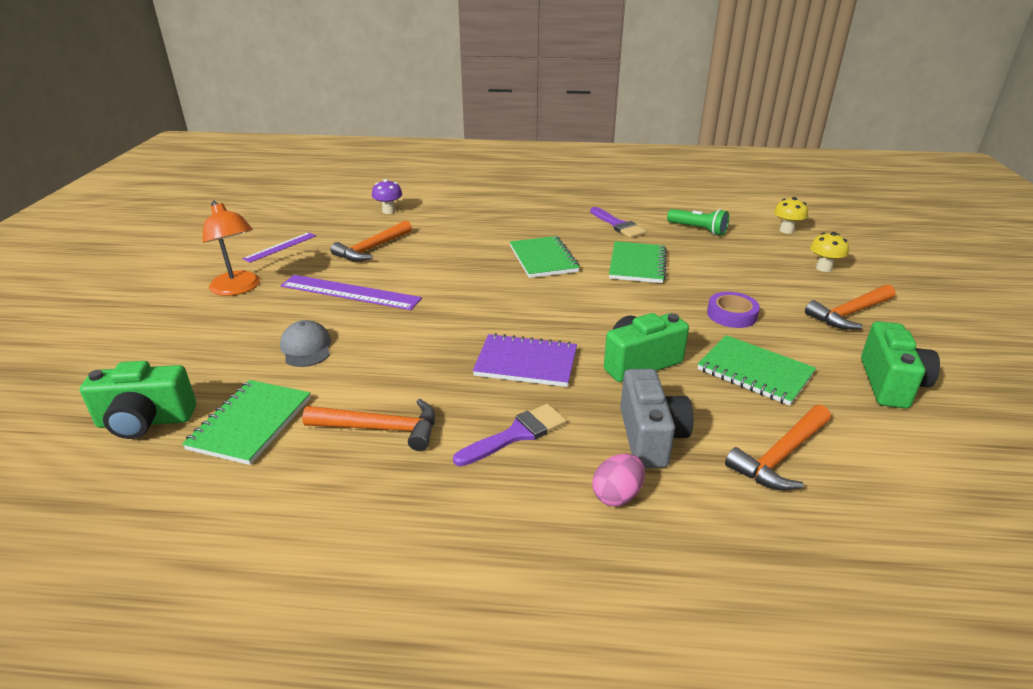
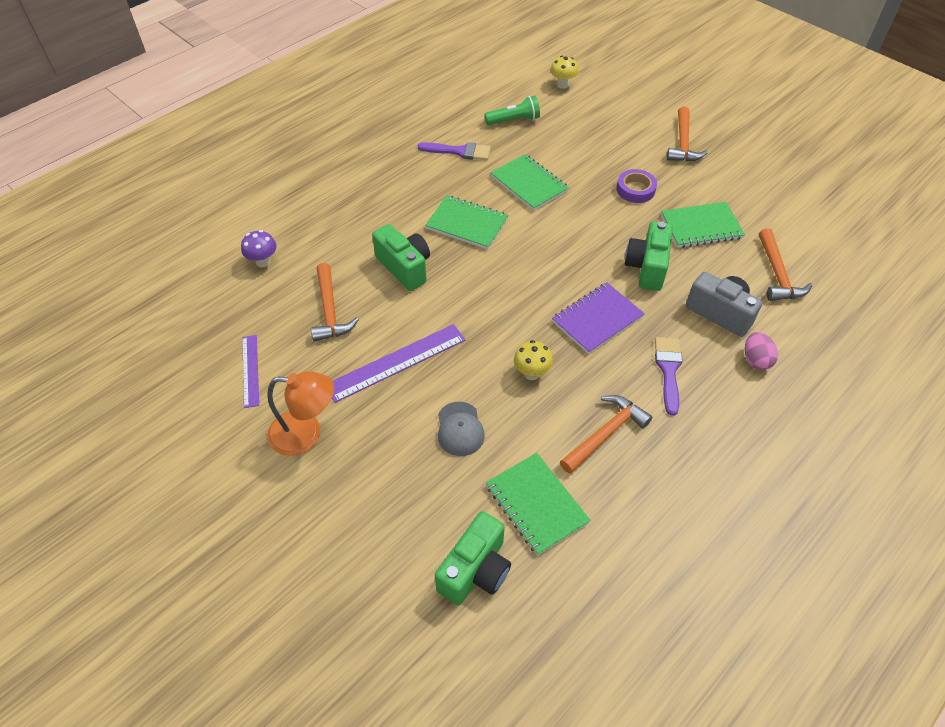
camera: 50 degrees left, 20 degrees up
grey cap [280,320,331,367] -> grey cap turned 120 degrees counterclockwise [438,402,485,456]
yellow mushroom [810,232,849,272] -> yellow mushroom moved to [514,340,553,380]
green camera [861,321,940,408] -> green camera moved to [372,224,430,291]

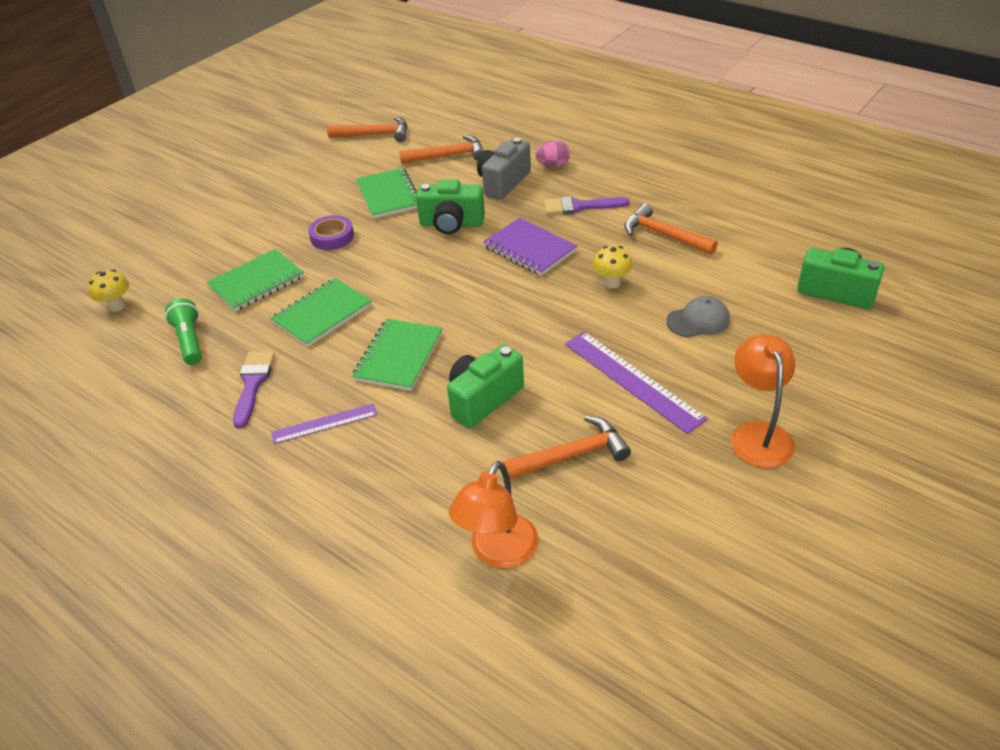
camera: 95 degrees left, 10 degrees down
purple mushroom [241,230,277,267] -> orange lamp [449,461,538,568]
purple ruler [242,335,259,408] -> purple ruler moved to [271,404,377,444]
green notebook [486,453,591,555] -> green notebook moved to [206,249,304,312]
orange hammer [667,107,708,162] -> orange hammer moved to [327,116,407,142]

